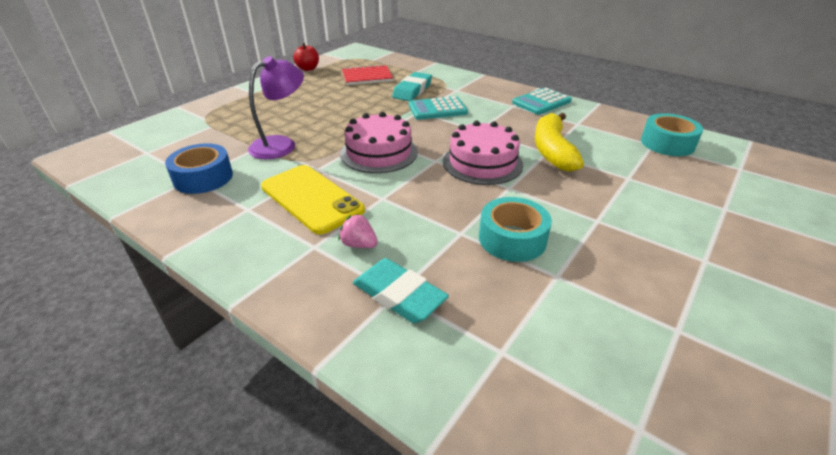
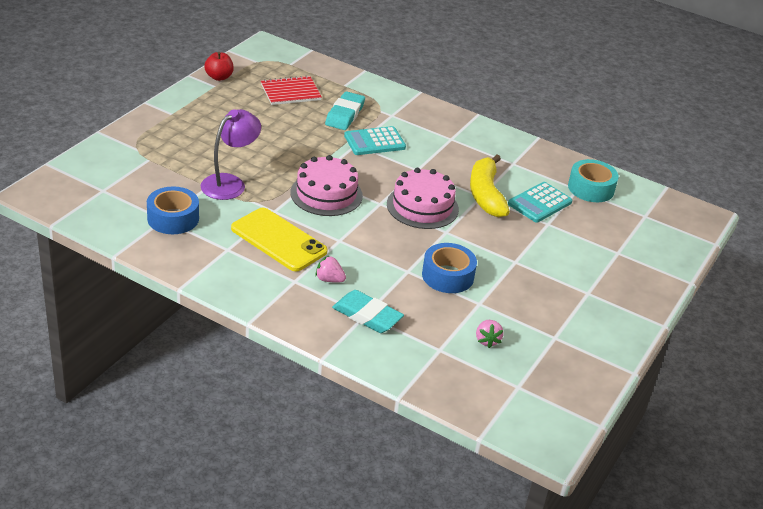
camera: 10 degrees left, 0 degrees up
turquoise tape [479,197,552,262] -> blue tape [422,243,477,293]
turquoise calculator [512,87,572,115] -> turquoise calculator moved to [508,182,572,222]
none -> pink strawberry [476,320,504,348]

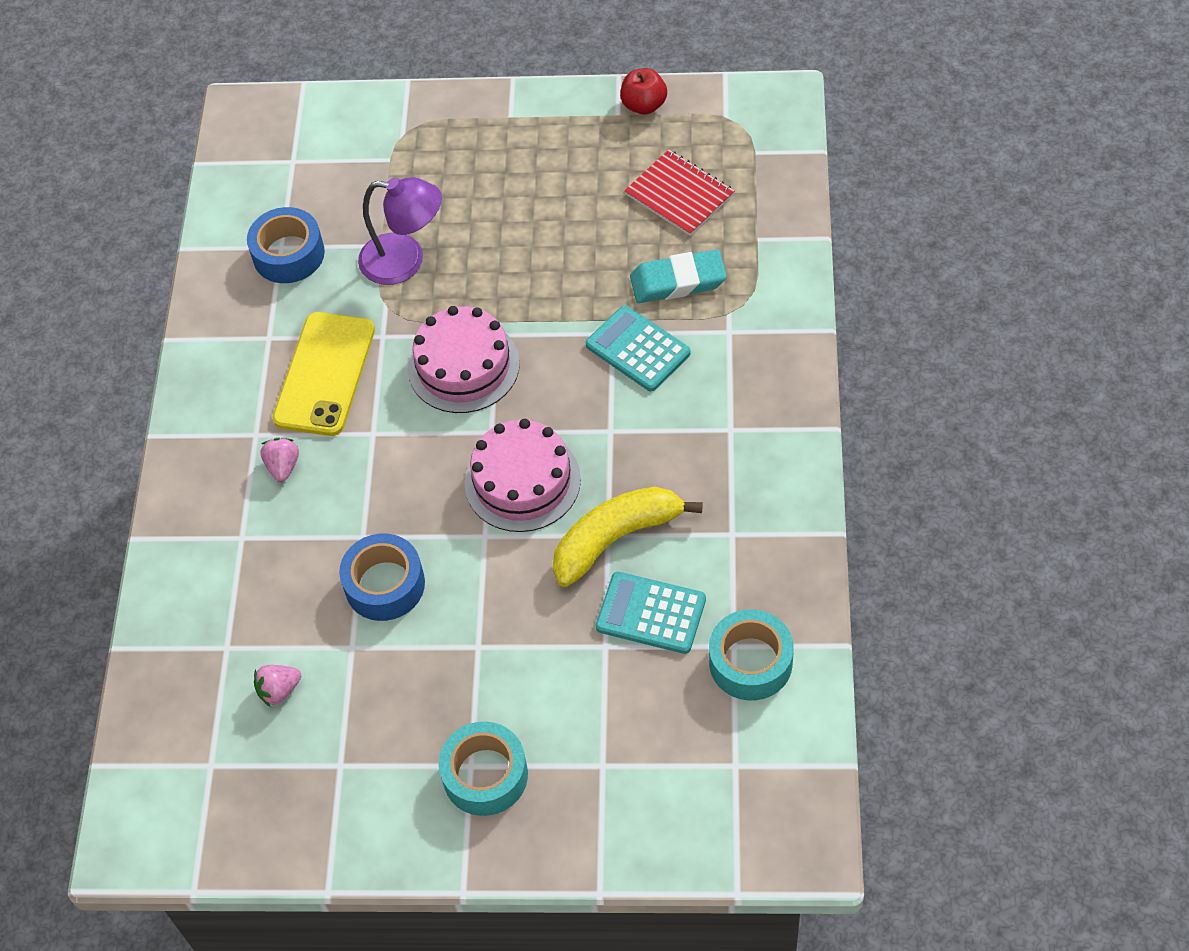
camera: 70 degrees right, 20 degrees up
turquoise eraser [332,290,404,333] -> none
none -> turquoise tape [439,722,528,816]

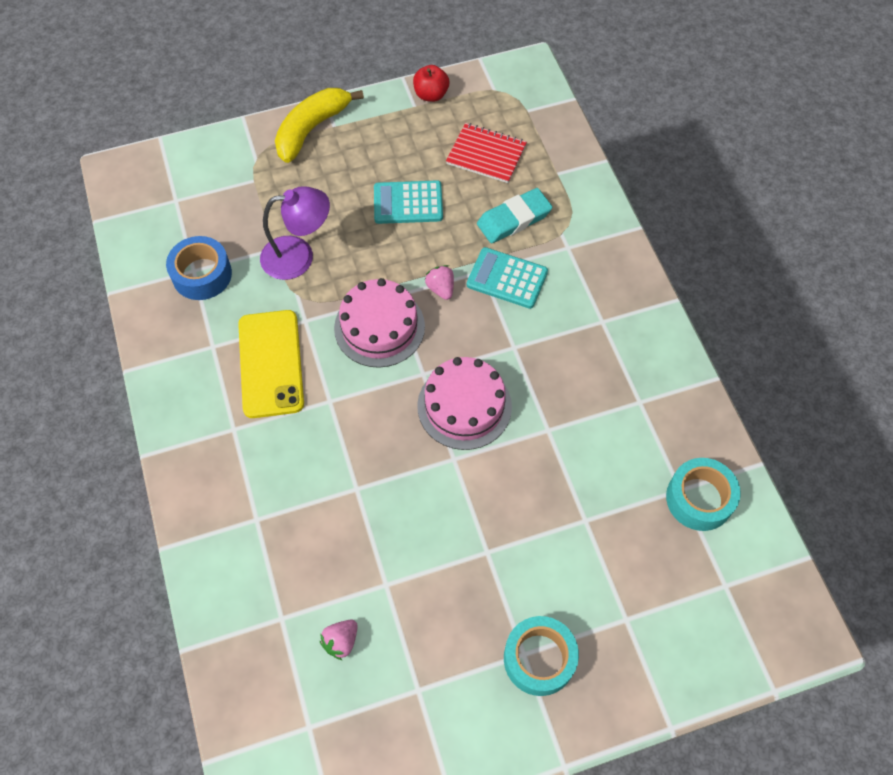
camera: 25 degrees left, 5 degrees up
pink strawberry [260,438,299,482] -> pink strawberry moved to [425,265,454,300]
blue tape [339,533,425,621] -> none
yellow banana [553,487,703,587] -> yellow banana moved to [275,88,364,163]
turquoise calculator [596,572,706,654] -> turquoise calculator moved to [374,180,443,224]

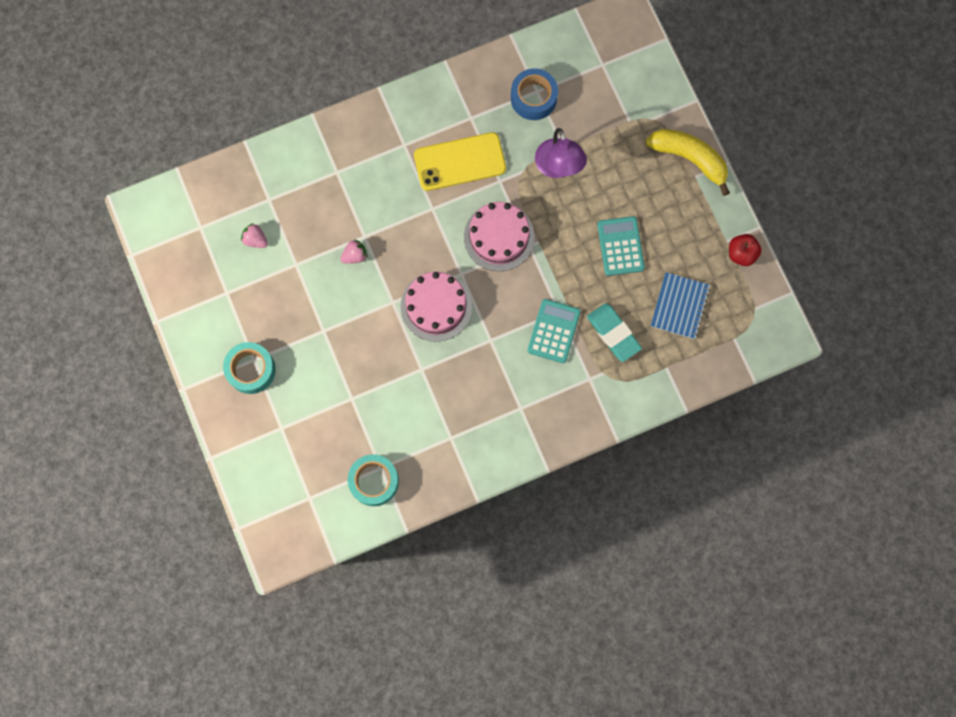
camera: 85 degrees right, 15 degrees up
pink strawberry [425,265,454,300] -> pink strawberry moved to [340,239,368,264]
red notebook [446,123,527,183] -> blue notebook [651,272,710,339]

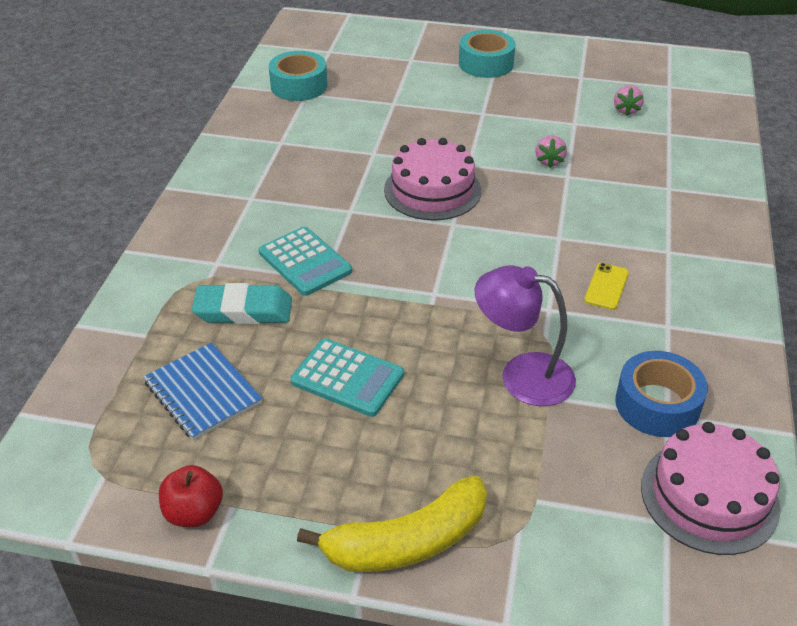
camera: 125 degrees right, 35 degrees down
pink strawberry [241,223,268,248] -> pink strawberry turned 120 degrees clockwise [614,85,644,116]
yellow phone [414,132,506,191] -> yellow phone [584,263,629,310], size x0.46
pink cake [464,202,535,271] -> pink cake moved to [641,422,780,555]

